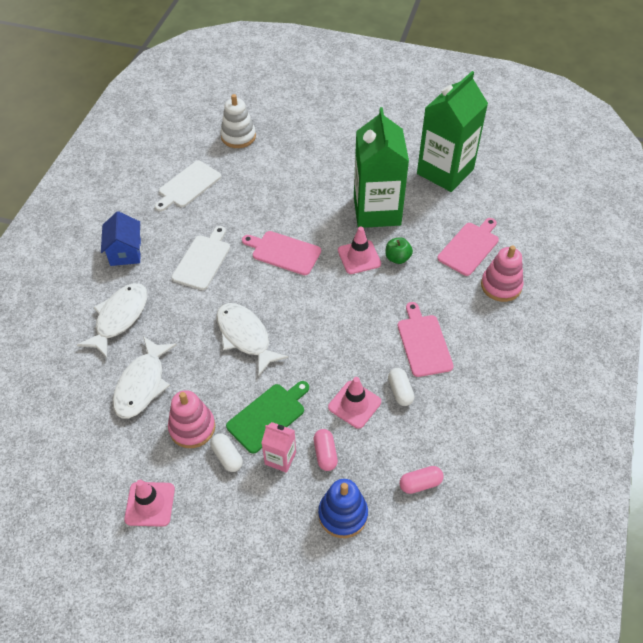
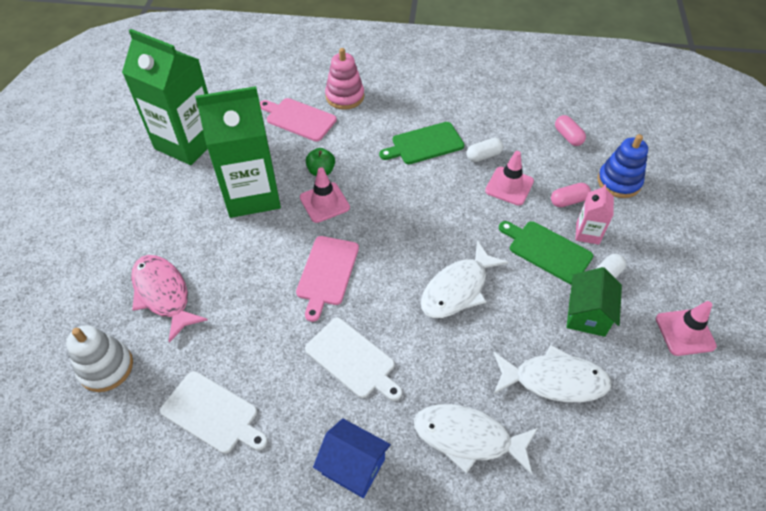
camera: 100 degrees left, 0 degrees up
blue house [101,211,141,266] -> blue house turned 45 degrees clockwise [313,418,391,498]
pink stacking toy [168,390,215,448] -> green house [567,267,622,337]
white cutting board [172,226,230,290] -> white cutting board turned 150 degrees counterclockwise [305,318,402,401]
pink cutting board [398,302,454,377] -> green cutting board [379,122,464,164]
none -> pink fish [131,255,208,343]

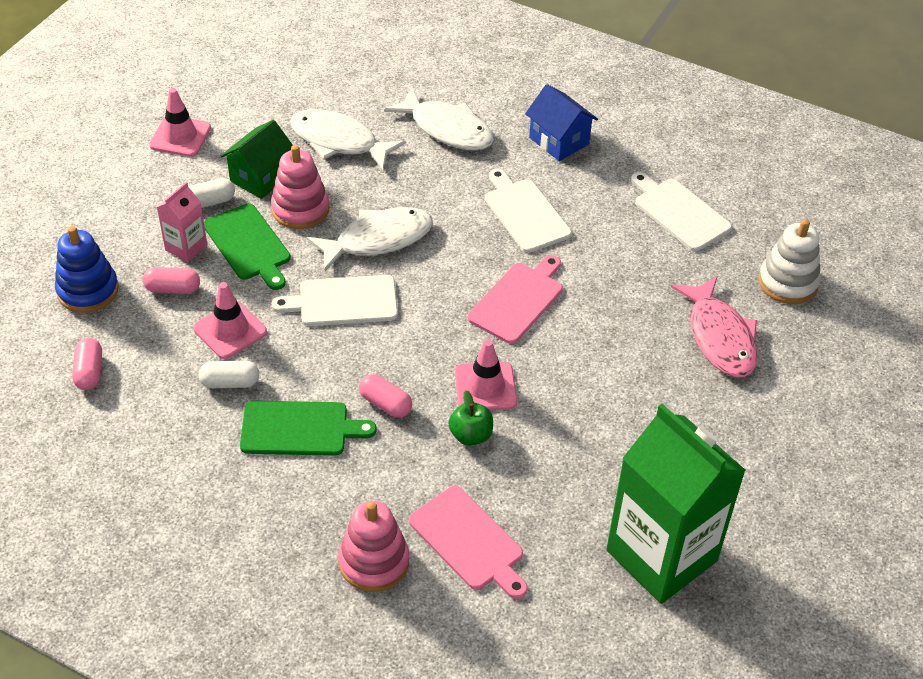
camera: 160 degrees left, 5 degrees down
green carton [195,86,281,218] -> none
none -> pink stacking toy [271,145,329,229]
none -> white cutting board [272,275,398,326]
none -> pink capsule [359,374,412,417]

